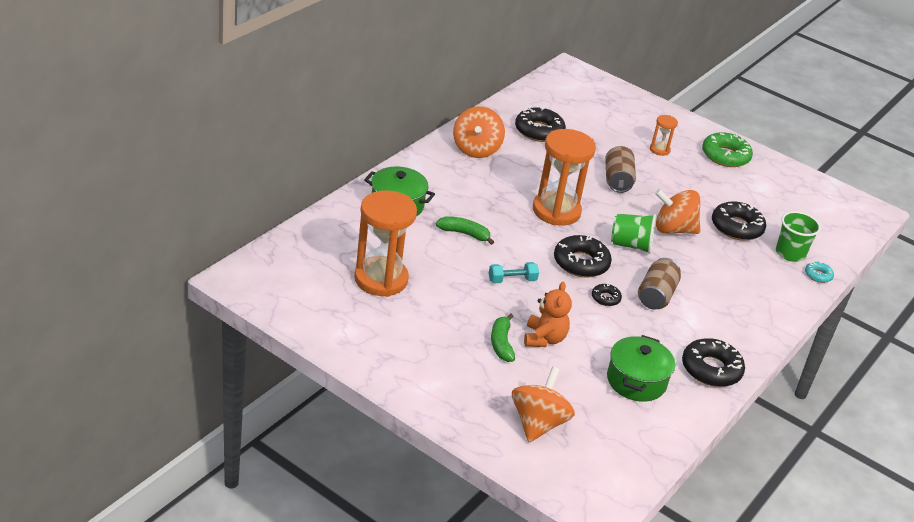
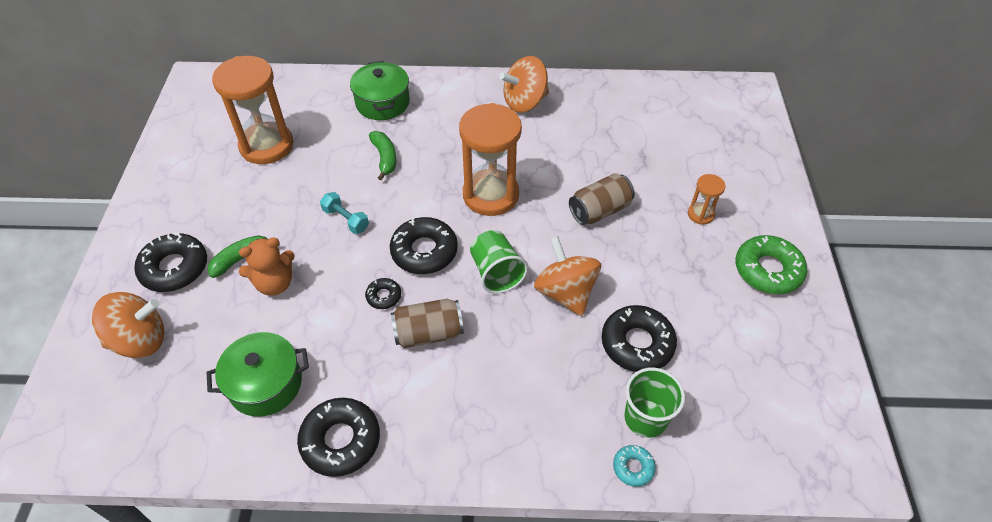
camera: 60 degrees right, 15 degrees up
black donut [515,107,566,142] -> black donut moved to [134,232,207,292]

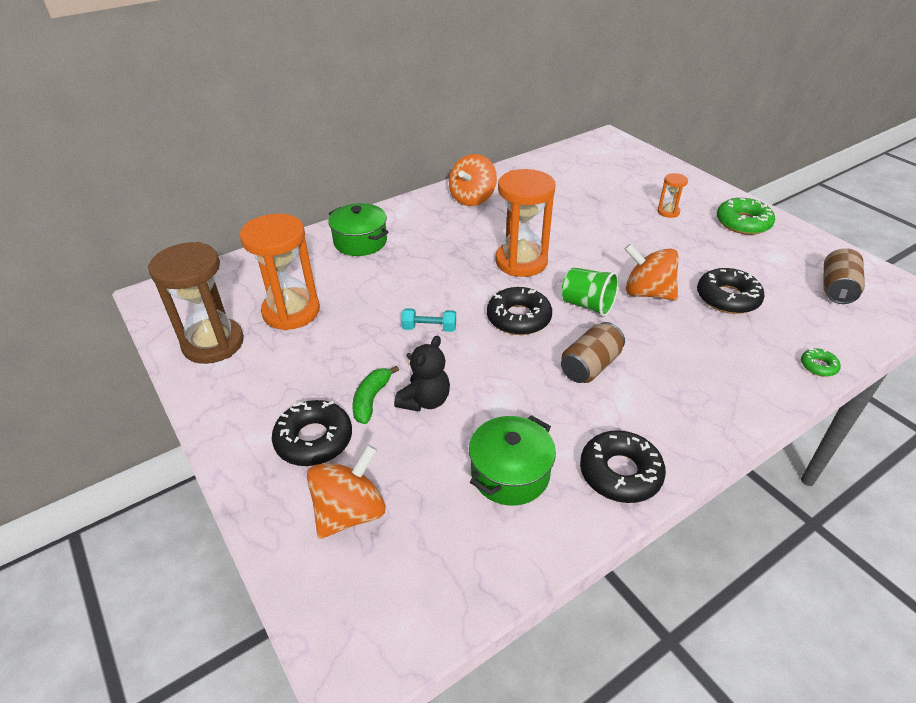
camera: 35 degrees left, 10 degrees down
orange teddy bear [239,237,295,296] -> black teddy bear [394,336,450,412]
black donut [365,278,401,309] -> none
green banana [369,131,396,180] -> none
brown can [569,173,635,225] -> brown can moved to [823,249,865,304]
turquoise donut [613,445,656,487] -> green donut [801,348,841,376]
green cup [624,367,685,438] -> none
none -> brown hourglass [148,242,244,364]

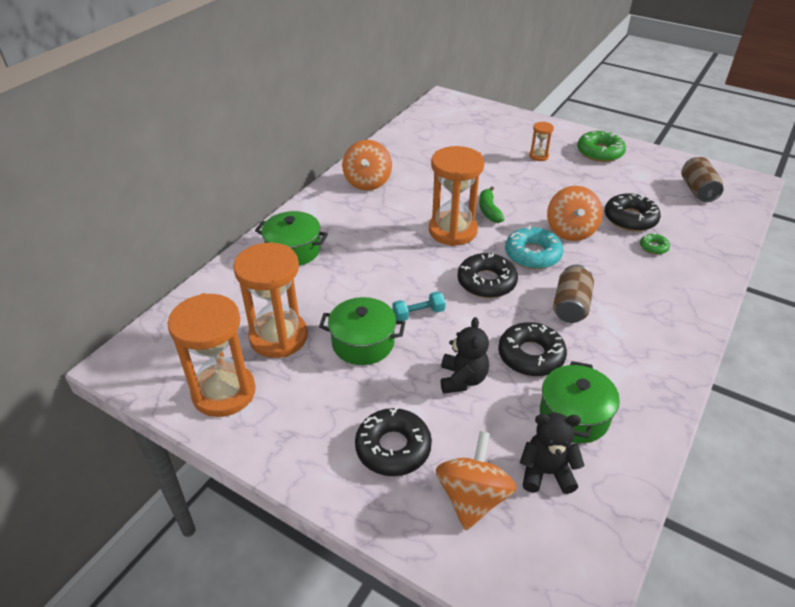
camera: 25 degrees left, 0 degrees up
brown hourglass [148,242,244,364] -> orange hourglass [167,293,256,417]
green banana [352,365,399,424] -> green banana moved to [479,186,504,223]
green cup [561,267,619,317] -> turquoise donut [505,225,563,269]
black donut [580,430,666,503] -> black donut moved to [498,322,567,376]
orange spinning top [625,244,679,300] -> orange spinning top turned 90 degrees counterclockwise [547,186,603,241]
green donut [801,348,841,376] -> green donut moved to [640,233,670,254]
none -> green pot [319,297,405,365]
none -> black teddy bear [520,413,585,494]

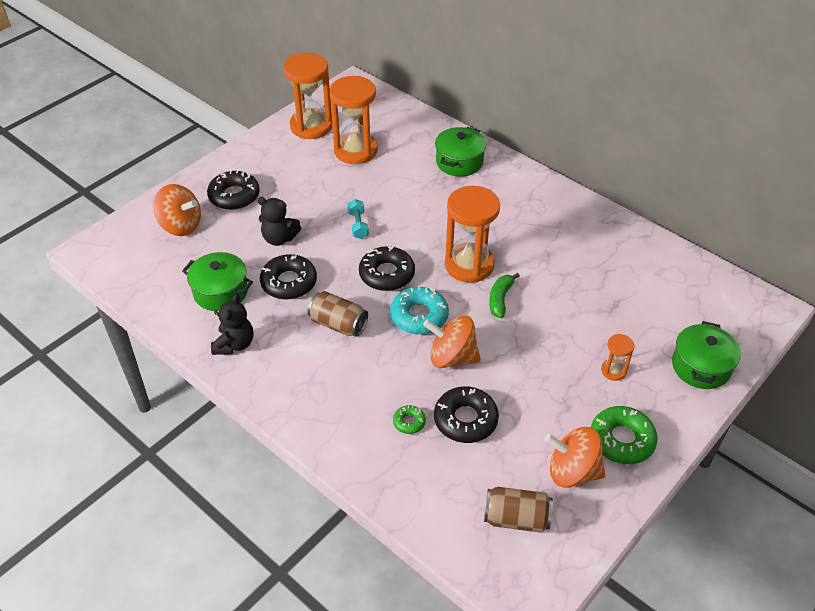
camera: 100 degrees right, 5 degrees up
green pot [319,297,405,365] -> green pot moved to [672,321,741,389]
orange spinning top [342,140,392,191] -> orange spinning top moved to [544,427,606,488]
green banana [479,186,504,223] -> green banana turned 75 degrees counterclockwise [489,273,520,318]
black teddy bear [520,413,585,494] -> black teddy bear moved to [211,293,253,355]

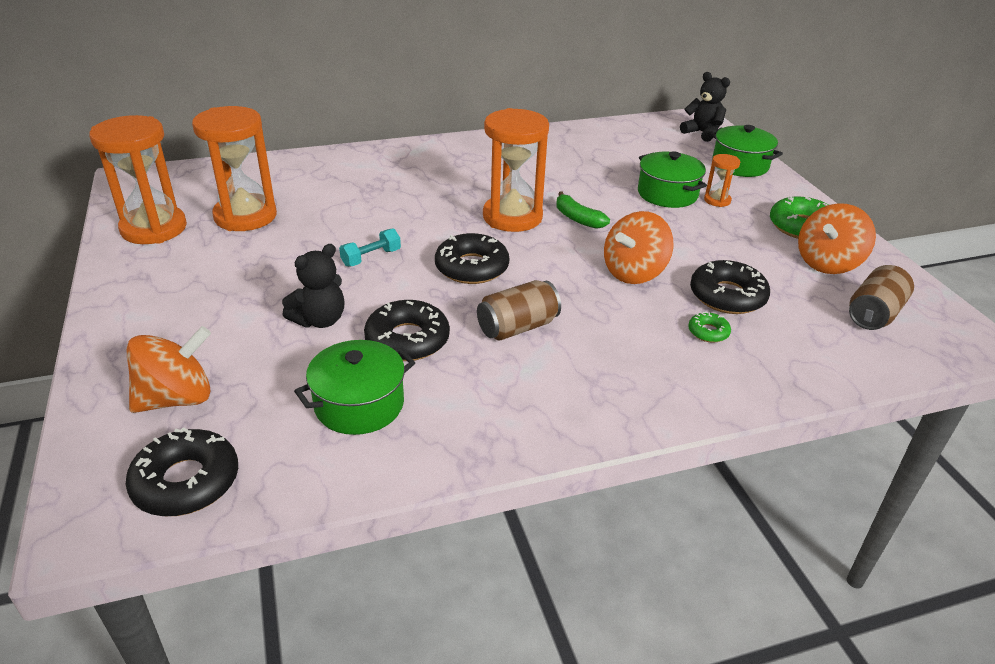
camera: 60 degrees left, 10 degrees down
black donut [207,170,260,210] -> black donut moved to [126,427,238,516]
black teddy bear [211,293,253,355] -> black teddy bear moved to [680,72,730,142]
turquoise dumbbell [348,199,369,239] -> turquoise dumbbell turned 60 degrees counterclockwise [339,229,401,267]
turquoise donut [390,286,449,335] -> none
green pot [435,127,486,177] -> green pot moved to [638,151,707,208]

